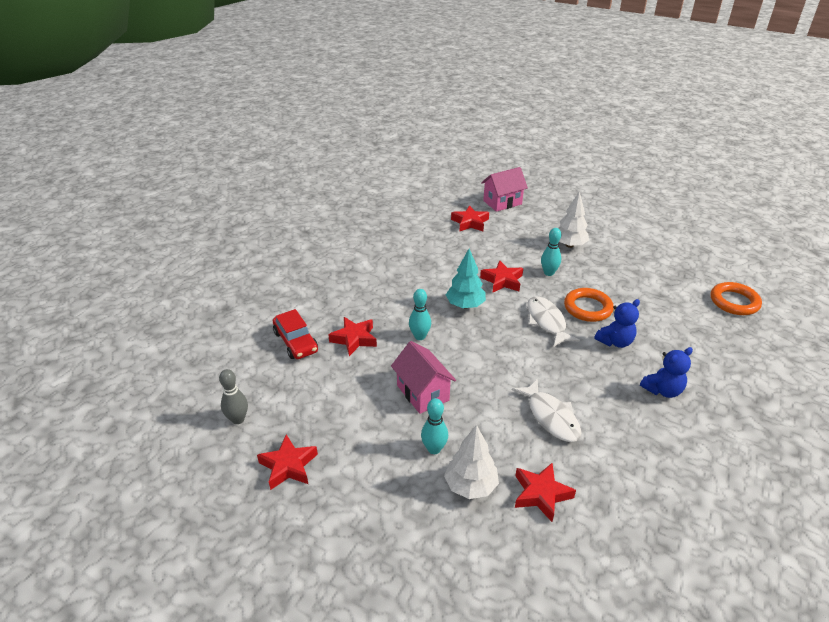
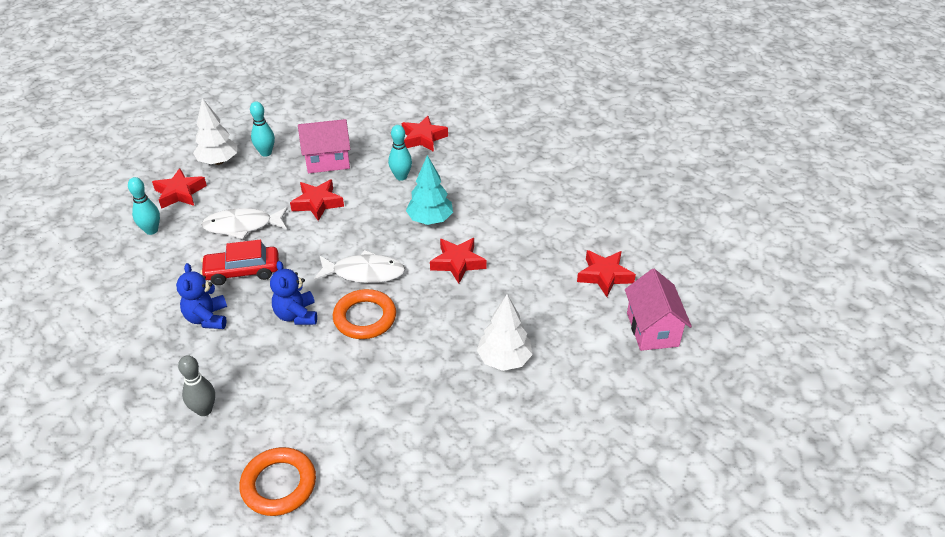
camera: 110 degrees right, 5 degrees up
grey bowling pin [219,369,248,424] -> grey bowling pin moved to [178,355,215,416]
red star [257,434,318,490] -> red star moved to [290,180,344,221]
red car [273,309,318,359] -> red car moved to [200,240,279,285]
turquoise bowling pin [541,228,561,276] -> turquoise bowling pin moved to [128,177,160,235]

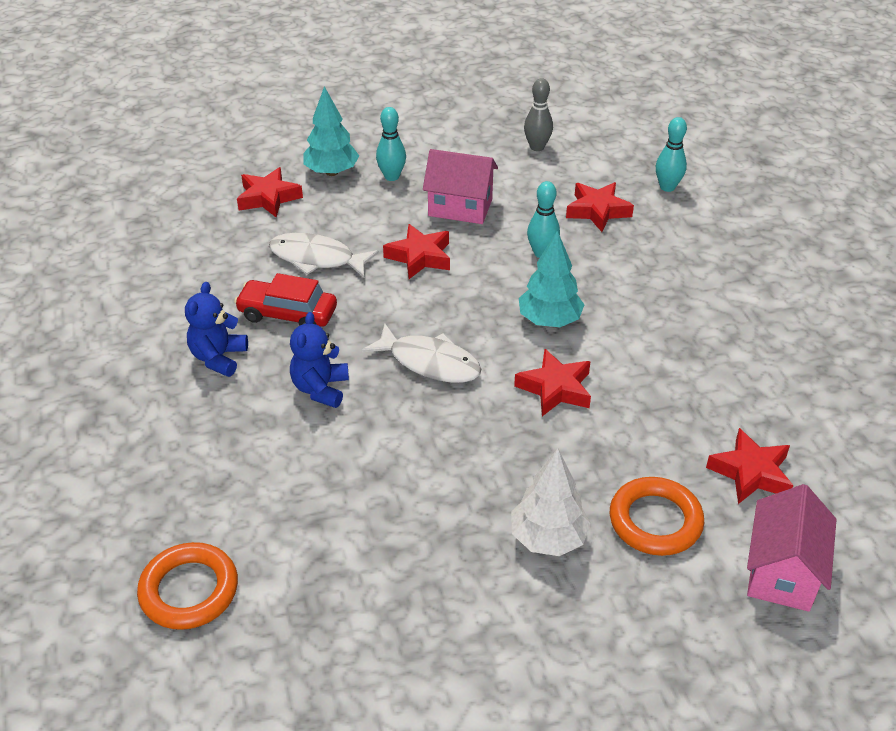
camera: 25 degrees right, 0 degrees up
turquoise bowling pin [128,177,160,235] -> turquoise bowling pin moved to [656,117,687,192]
grey bowling pin [178,355,215,416] -> grey bowling pin moved to [524,78,553,151]
white tree [193,98,237,165] -> turquoise tree [303,86,359,176]
orange ring [333,289,396,339] -> orange ring moved to [610,477,704,556]

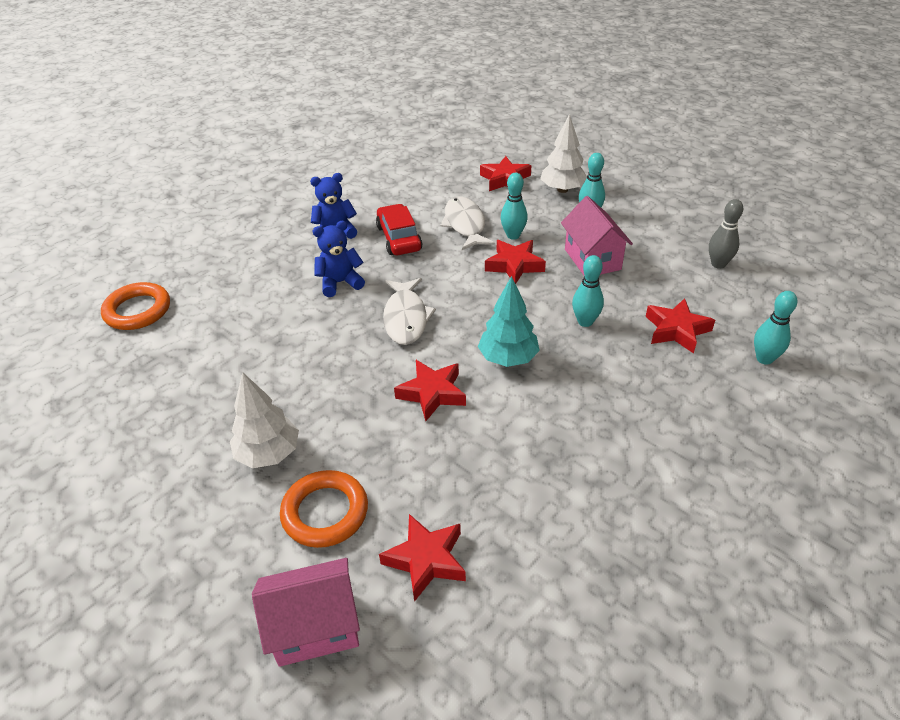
camera: 60 degrees right, 0 degrees up
turquoise tree [303,86,359,176] -> white tree [540,114,587,193]
none -> turquoise bowling pin [501,173,528,240]

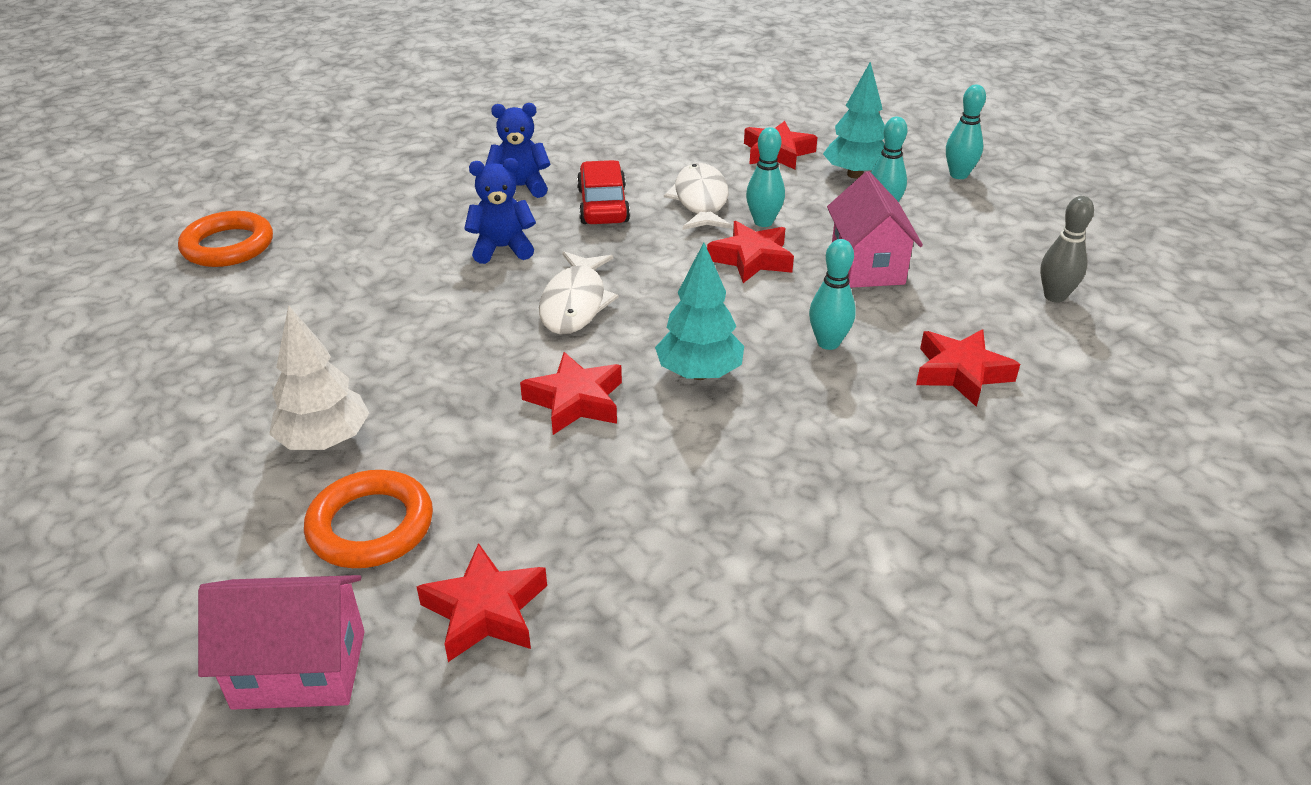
camera: 10 degrees right, 5 degrees down
white tree [540,114,587,193] -> turquoise tree [823,62,885,179]
turquoise bowling pin [754,291,797,365] -> turquoise bowling pin moved to [946,85,986,179]

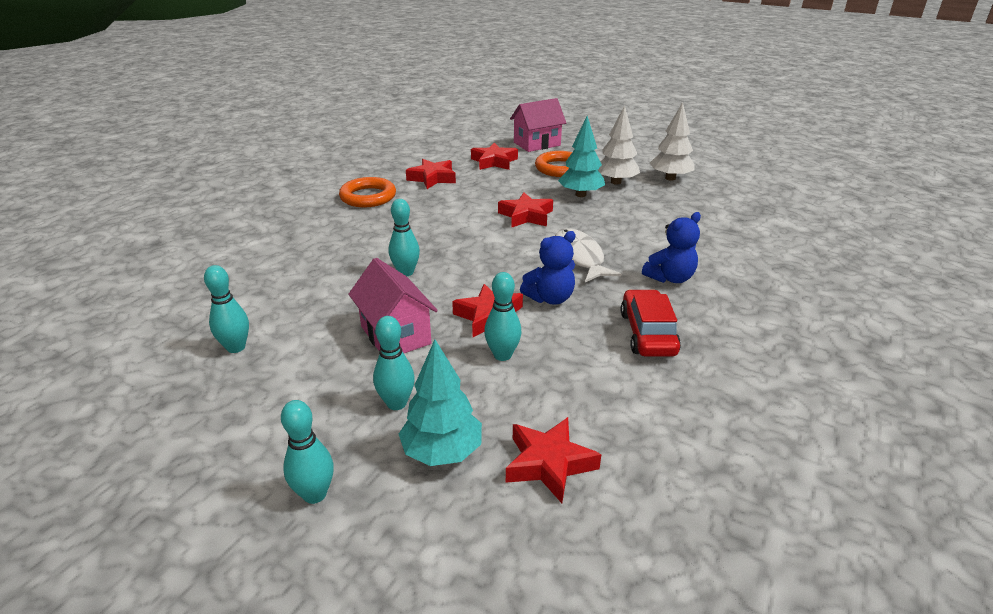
camera: 155 degrees right, 5 degrees down
orange ring [178,211,273,267] -> orange ring moved to [339,177,396,207]
blue teddy bear [485,103,551,198] -> blue teddy bear moved to [520,231,576,305]
red car [577,160,630,224] -> red car turned 150 degrees counterclockwise [621,289,681,357]
turquoise tree [655,242,744,380] -> turquoise tree moved to [558,116,605,197]
white fish [664,163,732,230] -> none
red star [916,329,1020,407] -> red star moved to [406,159,456,189]
grey bowling pin [1040,196,1094,303] -> turquoise bowling pin [204,265,249,353]
none -> white tree [650,102,695,181]

